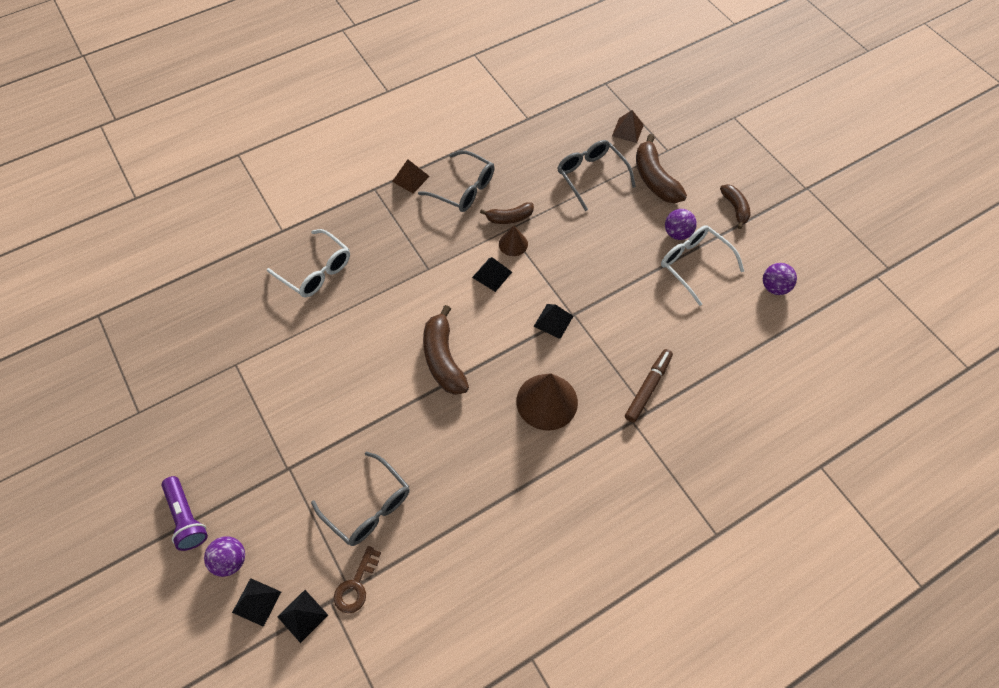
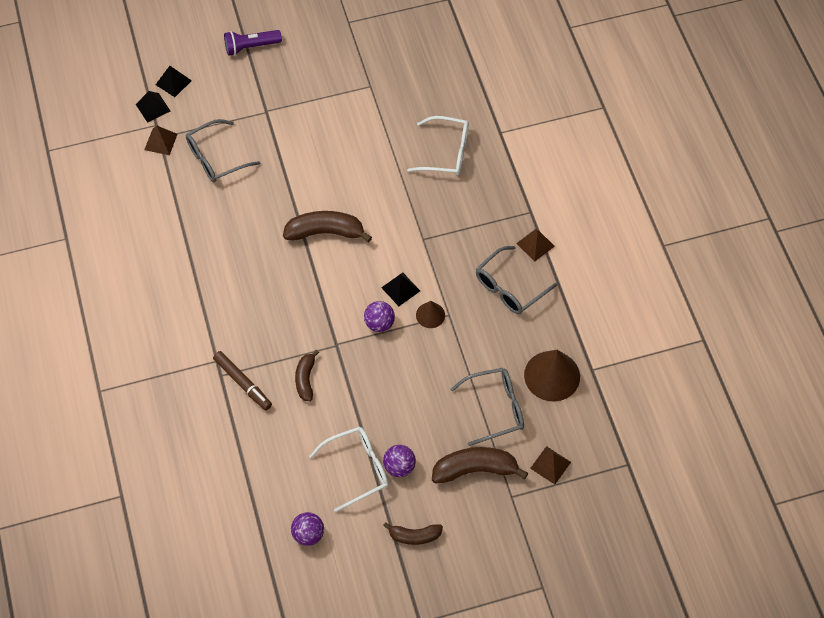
camera: 105 degrees right, 0 degrees up
purple ball [204,537,245,577] -> purple ball moved to [364,301,395,332]
white glasses [267,229,350,298] -> white glasses turned 135 degrees counterclockwise [407,116,469,175]
brown key [334,546,381,614] -> brown pyramid [144,126,178,155]
brown banana [480,202,534,224] -> brown banana moved to [295,350,319,401]
brown cone [517,373,578,430] -> brown cone moved to [524,350,580,402]
black pyramid [533,304,573,339] -> none

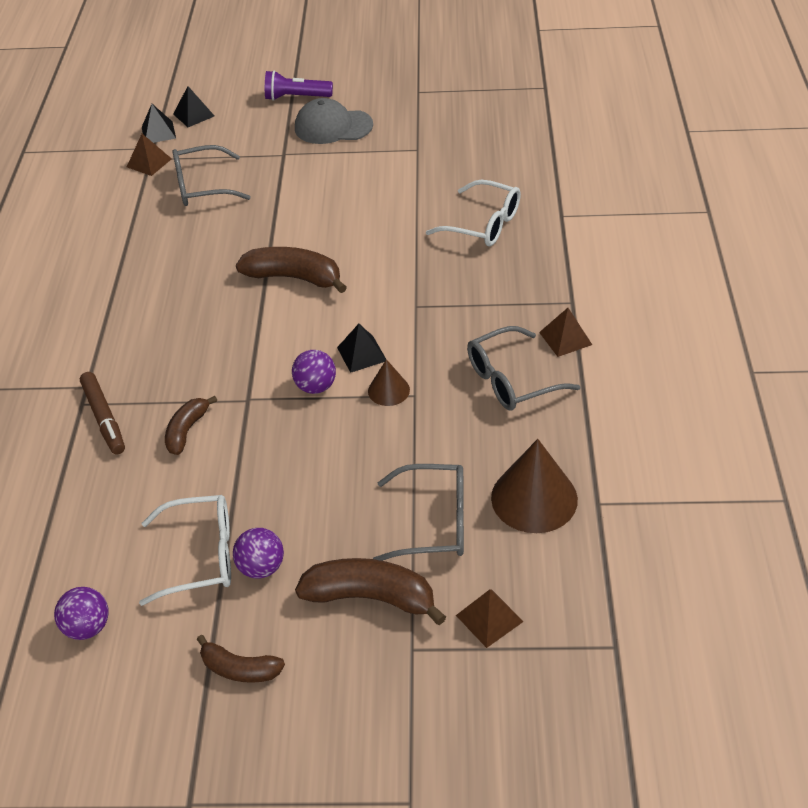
camera: 20 degrees right, 15 degrees down
none -> grey cap [295,98,373,144]

